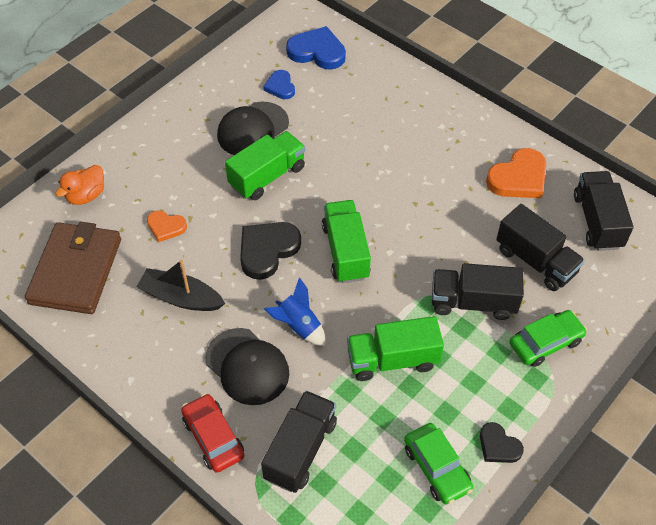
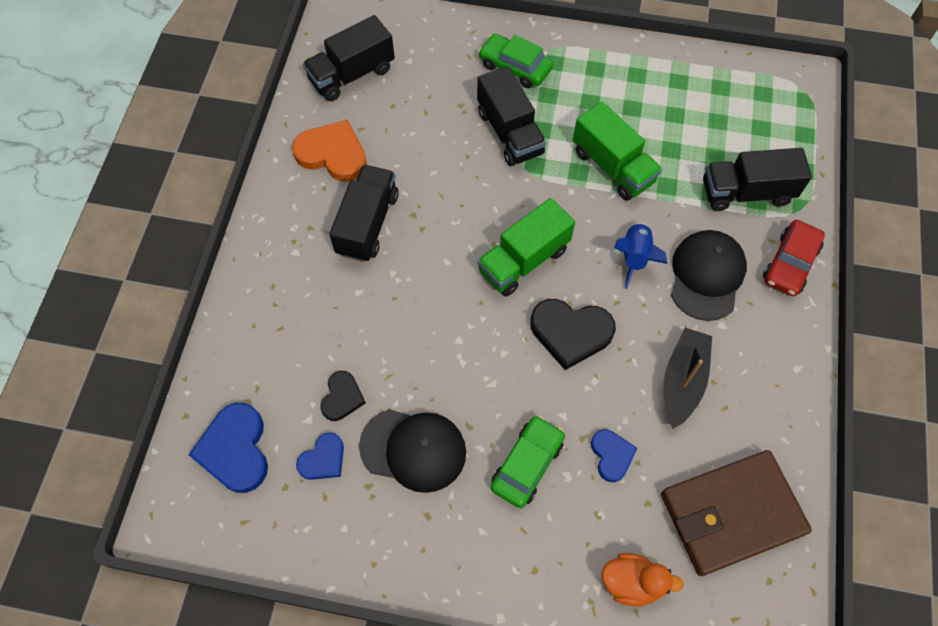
camera: 120 degrees left, 10 degrees up
black boat [137,260,225,311] -> black boat turned 150 degrees counterclockwise [663,328,712,429]
orange heart [147,210,187,242] -> blue heart [591,429,637,482]
green truck [225,131,305,200] -> none
green car [404,423,473,504] -> green car moved to [491,415,565,508]
black heart [480,422,524,463] -> black heart moved to [321,371,366,421]
black truck [496,204,585,291] -> black truck moved to [329,165,399,262]

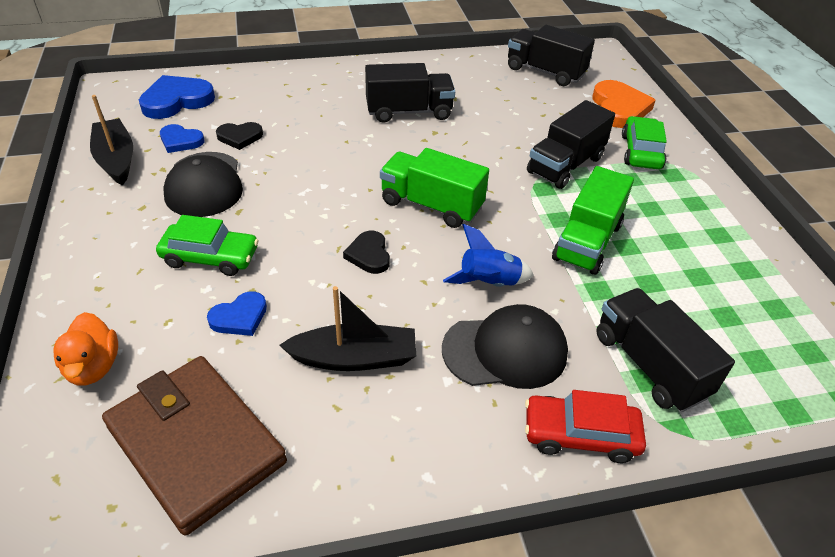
camera: 65 degrees right, 20 degrees down
orange heart [292,120,367,182] -> orange heart moved to [592,80,656,128]
black heart [530,299,616,370] -> black heart [343,231,390,274], size x0.59
none -> black boat [90,95,133,186]

